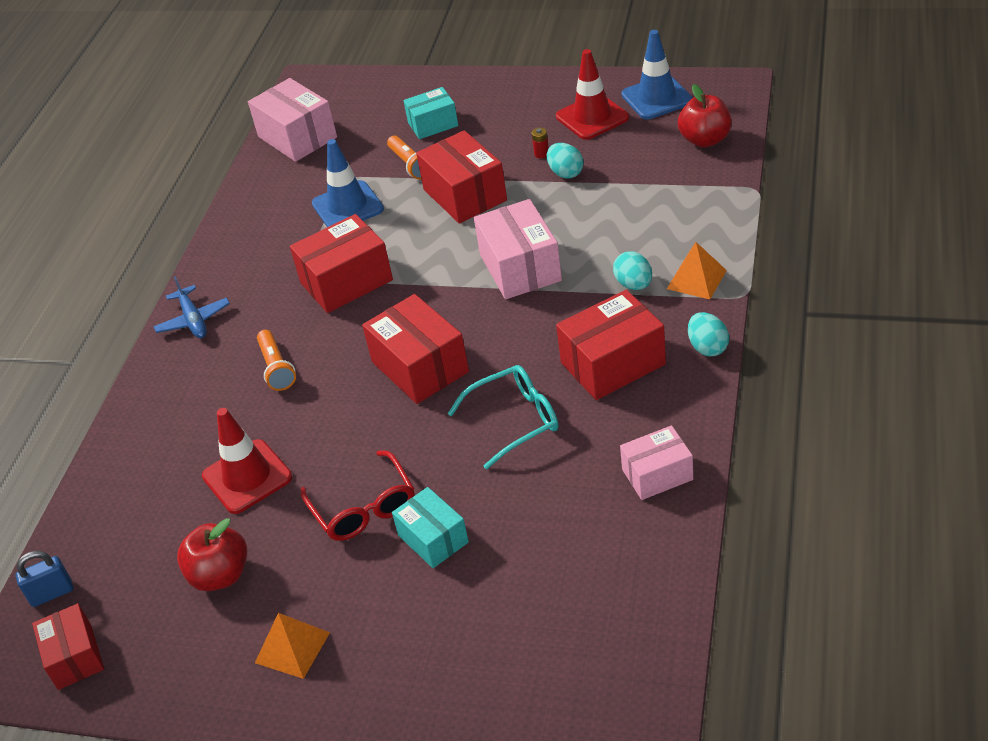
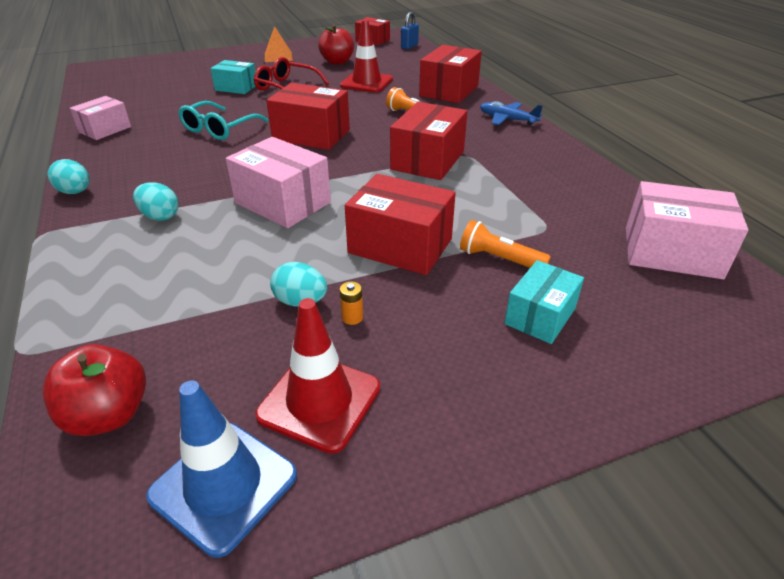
camera: 140 degrees right, 5 degrees down
blue traffic cone [312,139,384,227] -> none
red battery [532,128,549,158] -> orange battery [340,281,363,325]
red box [556,290,666,400] -> red box moved to [419,45,482,103]
orange pyramid [667,242,727,299] -> none

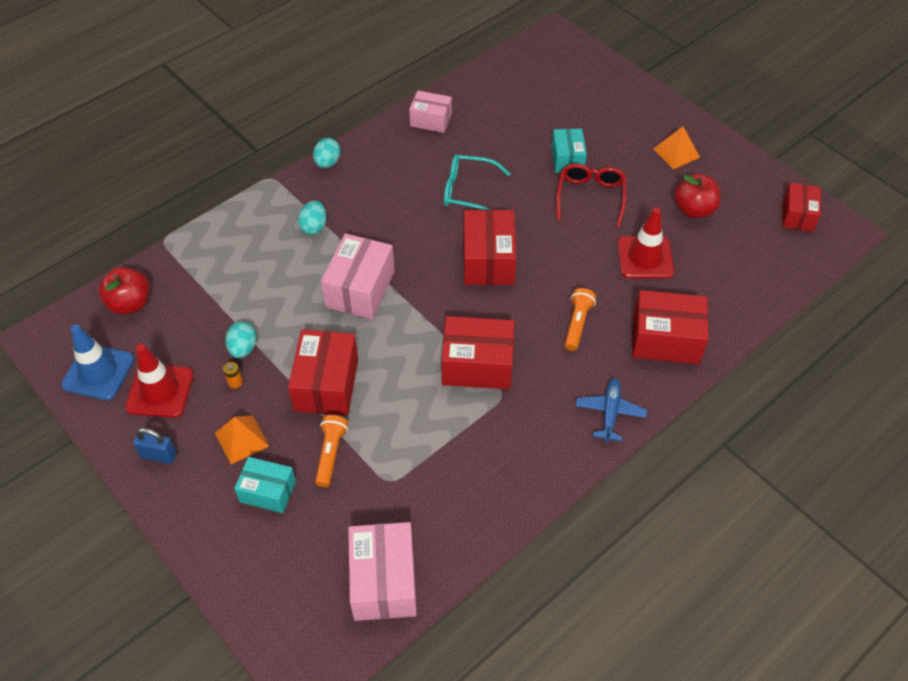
camera: 70 degrees right, 15 degrees up
blue padlock [401,12,419,49] -> blue padlock moved to [133,428,177,464]
none -> orange pyramid [215,415,269,464]

